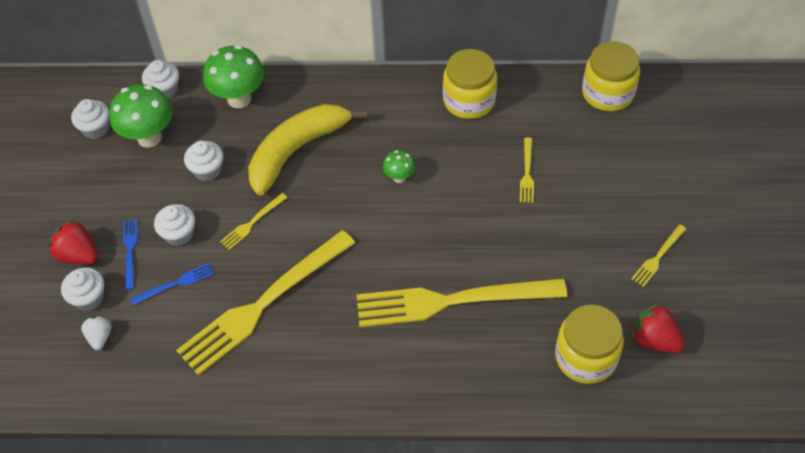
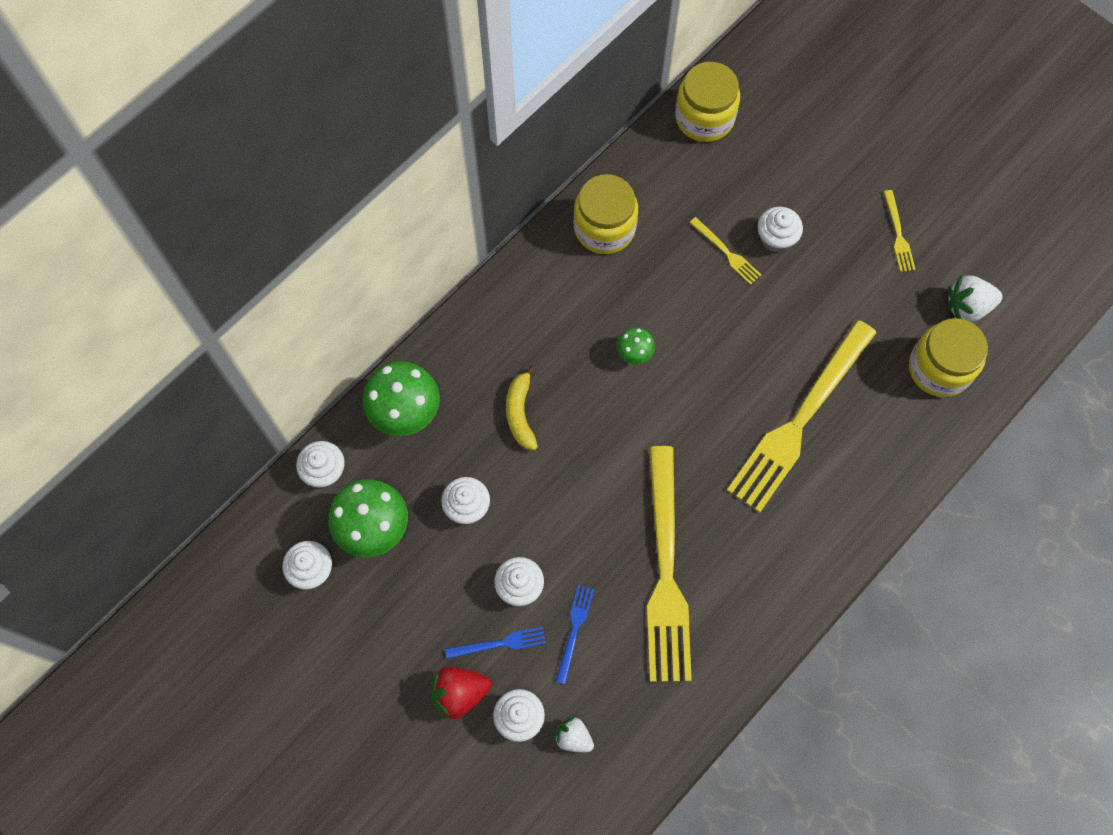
camera: 50 degrees left, 15 degrees up
blue fork [123,219,138,290] -> blue fork turned 135 degrees clockwise [445,627,546,659]
yellow fork [220,193,287,250] -> none
yellow banana [248,104,367,195] -> yellow banana [506,365,538,450], size x0.51
red strawberry [631,303,685,353] -> white strawberry [947,276,1003,322]
none -> white cupcake [758,206,803,253]

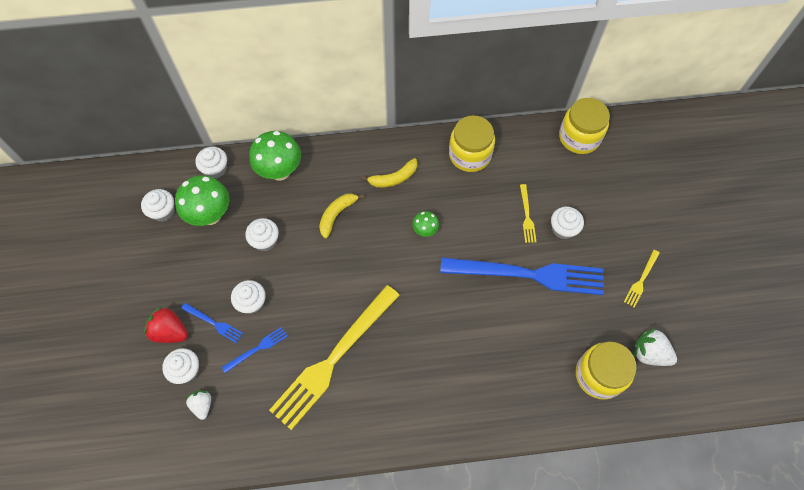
camera: 40 degrees right, 5 degrees down
yellow fork [727,320,877,513] -> none
none -> yellow banana [361,158,418,188]
none -> blue fork [440,257,604,295]

